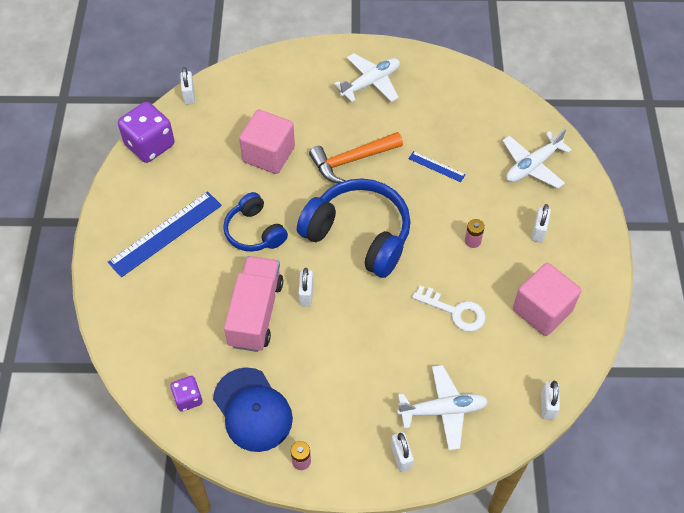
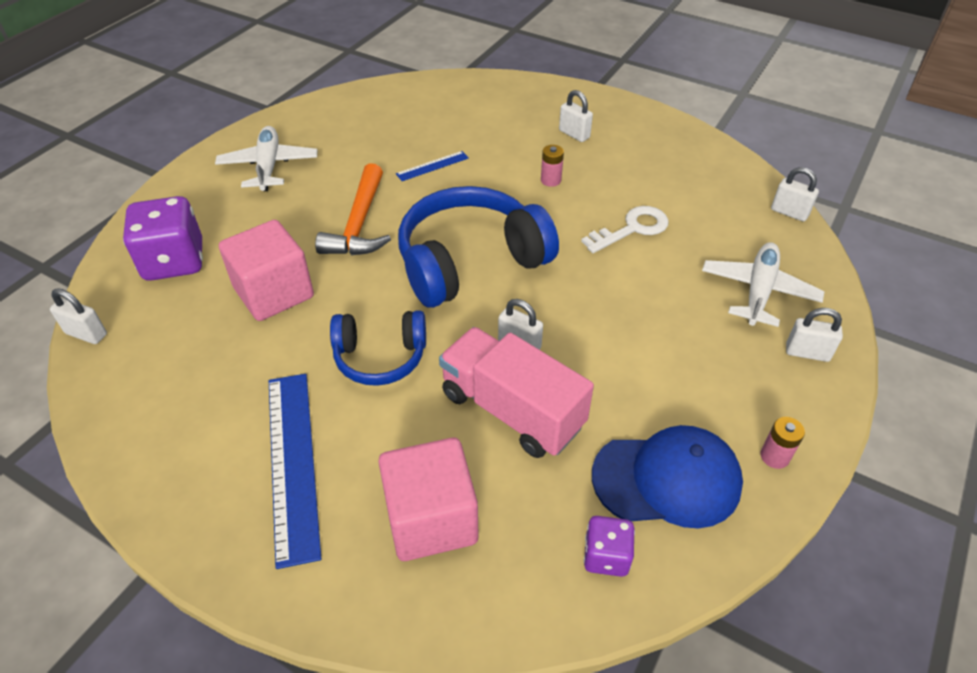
camera: 60 degrees left, 10 degrees down
purple dice [118,102,175,163] -> purple dice moved to [123,196,203,281]
white plane [503,128,572,189] -> none
pink cube [513,263,581,336] -> pink cube moved to [378,438,478,561]

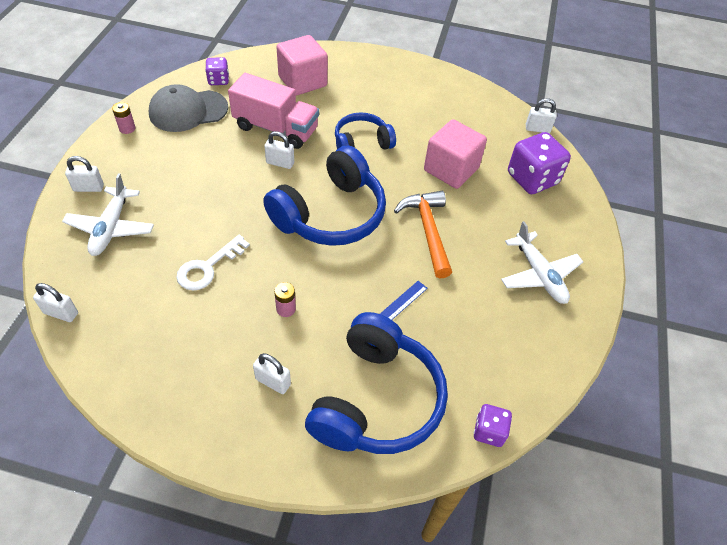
camera: 160 degrees right, 5 degrees up
blue ruler [269,374,321,569] -> none
blue cap [592,425,743,528] -> grey cap [149,84,228,132]
none -> blue headphones [305,312,448,454]
none -> purple dice [474,404,512,447]

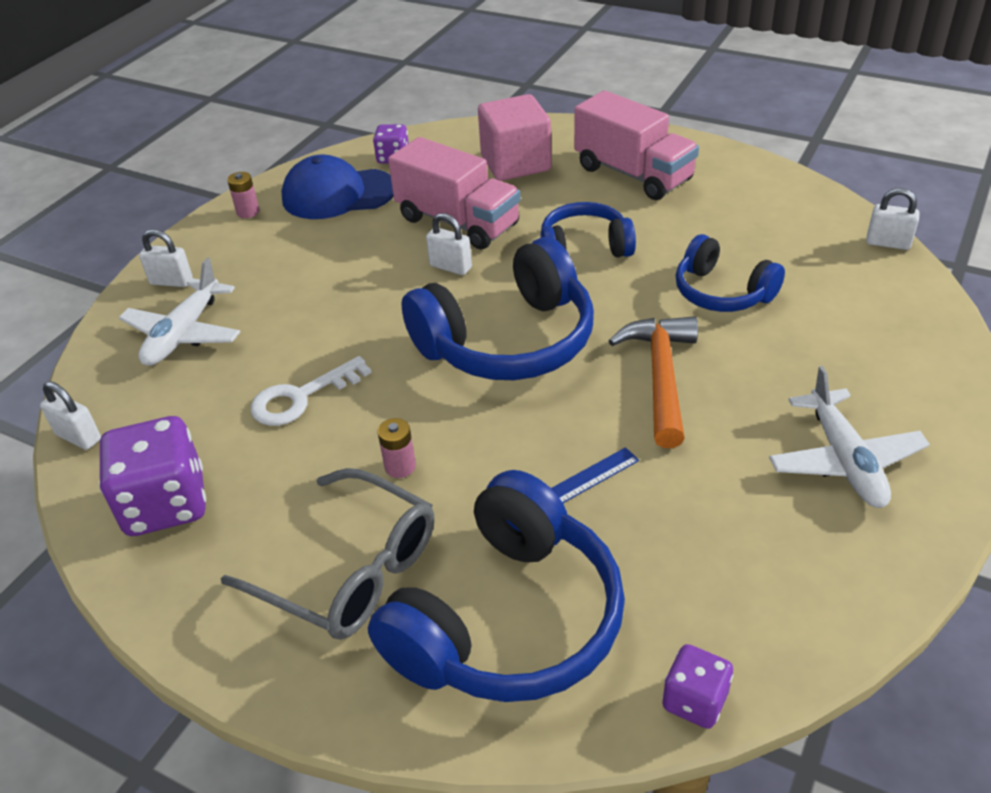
camera: 20 degrees right, 10 degrees down
grey cap [149,84,228,132] -> blue cap [281,155,393,219]
white padlock [253,353,291,394] -> grey glasses [221,468,434,640]
pink cube [424,119,487,189] -> blue headphones [676,234,785,312]
purple dice [508,132,571,194] -> purple dice moved to [99,416,206,536]
none -> pink truck [574,90,699,200]

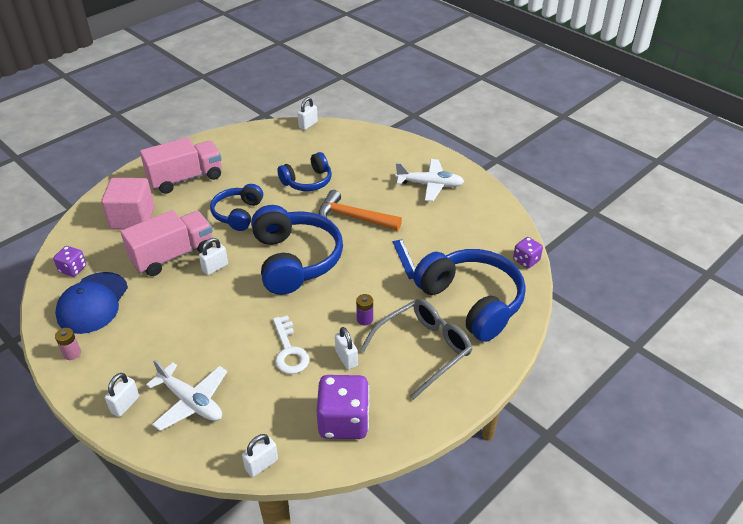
camera: 75 degrees left, 0 degrees up
pink battery [378,418,416,478] -> purple battery [356,294,373,325]
none -> white padlock [335,327,358,370]

